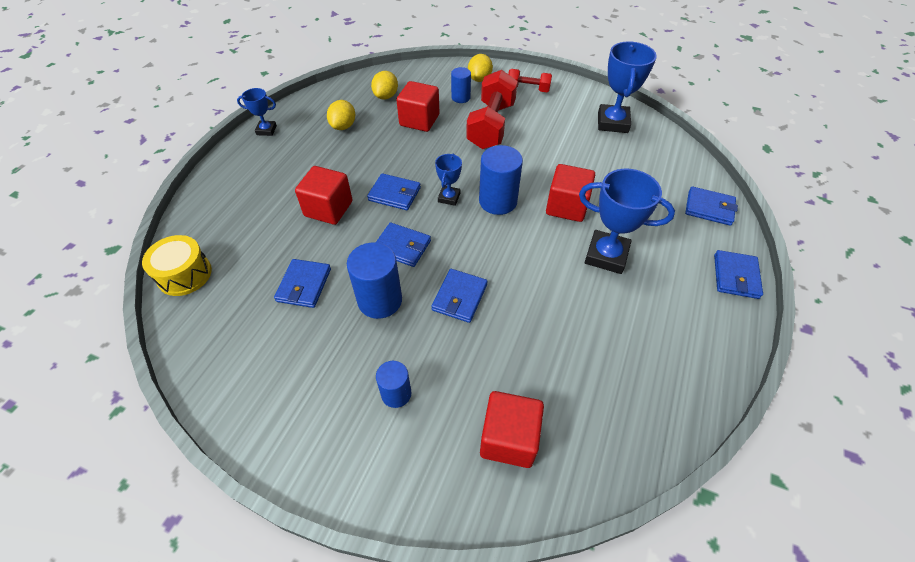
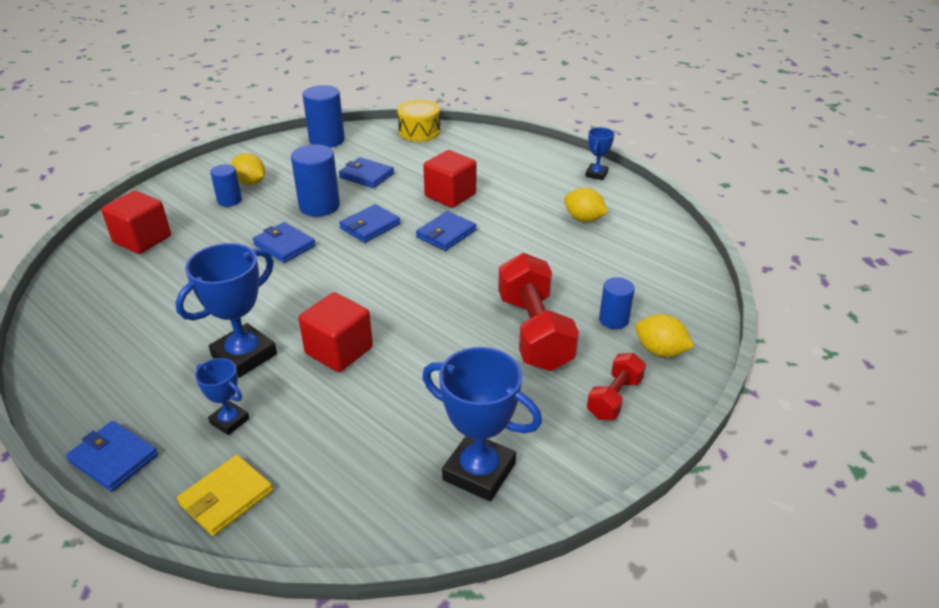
camera: 110 degrees right, 15 degrees down
yellow lemon [371,71,398,100] -> yellow lemon moved to [231,153,265,185]
red cube [396,81,440,132] -> none
blue trophy [435,153,462,206] -> blue trophy moved to [195,358,250,435]
red dumbbell [466,70,518,149] -> red dumbbell turned 45 degrees clockwise [498,253,579,371]
blue cylinder [479,145,523,215] -> blue cylinder moved to [303,85,345,148]
blue wallet [685,186,738,226] -> yellow wallet [177,455,273,536]

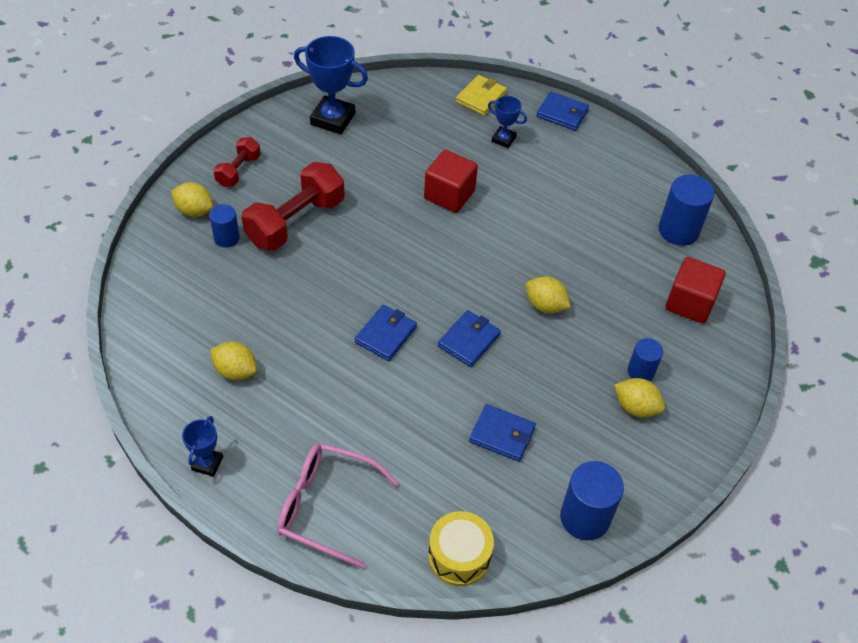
camera: 170 degrees right, 15 degrees up
blue trophy [175,243,277,378] -> none
blue wallet [253,222,316,263] -> yellow lemon [526,277,571,313]
blue cylinder [291,144,340,217] -> blue cylinder moved to [658,175,714,246]
red cube [423,150,476,208] -> none
red dumbbell [498,253,579,371] -> red dumbbell turned 60 degrees clockwise [241,162,345,251]
none -> pink glasses [277,443,399,569]

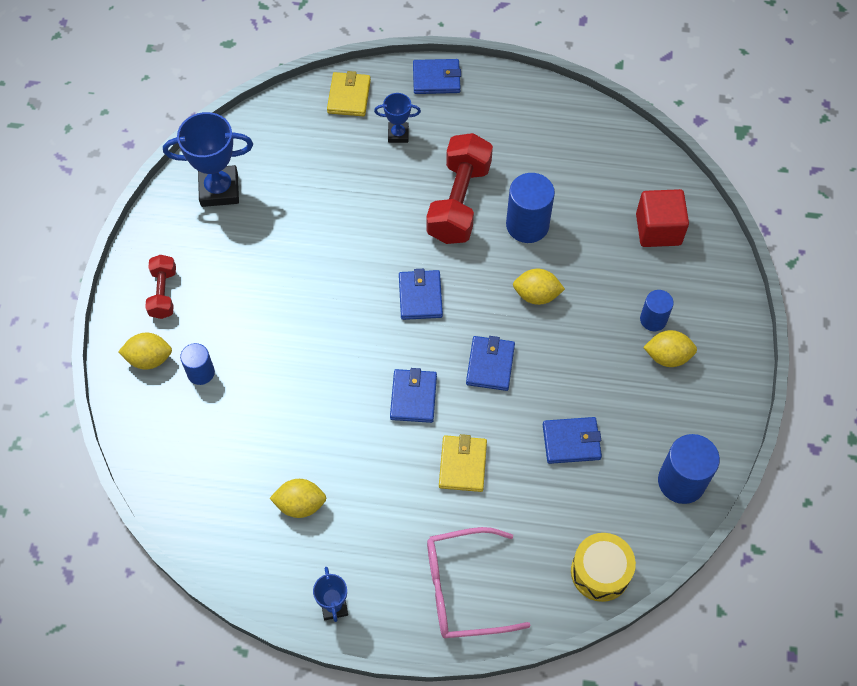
camera: 25 degrees left, 10 degrees up
red dumbbell [241,162,345,251] -> red dumbbell moved to [426,133,493,244]
red cube [424,150,478,213] -> none
blue cylinder [658,175,714,246] -> blue cylinder moved to [506,173,555,243]
none -> blue wallet [399,269,443,320]
none -> yellow wallet [439,434,487,492]

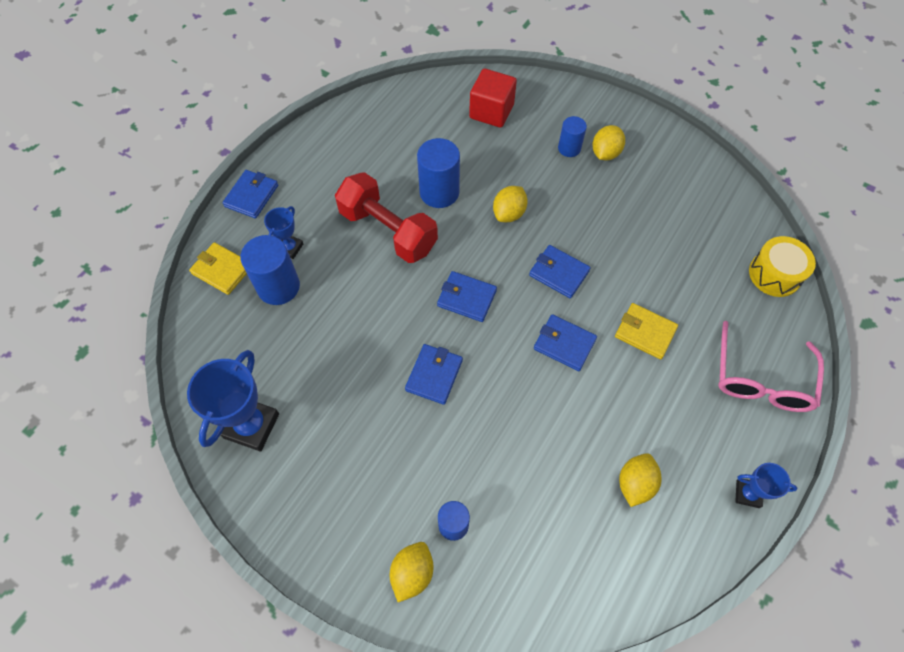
camera: 65 degrees left, 0 degrees up
red dumbbell [145,254,176,319] -> none
blue wallet [543,417,602,464] -> blue wallet moved to [405,344,463,405]
blue cylinder [658,434,720,504] -> blue cylinder moved to [240,235,300,305]

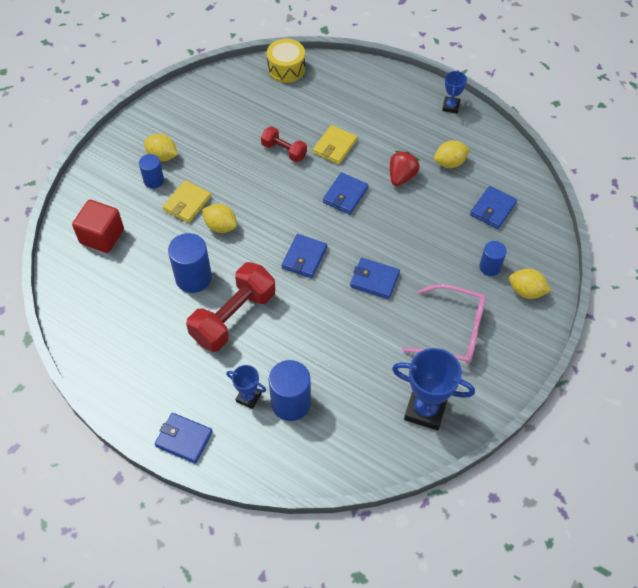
camera: 90 degrees left, 5 degrees down
yellow wallet [189,242,247,295] -> yellow wallet moved to [163,180,211,223]
blue wallet [529,245,591,298] -> blue wallet moved to [470,186,517,229]
yellow lemon [619,453,661,507] -> yellow lemon turned 45 degrees counterclockwise [434,140,470,168]
pink glasses [718,321,824,412] -> pink glasses moved to [402,284,486,364]
none -> red dumbbell [261,126,307,162]
none -> red strawberry [390,151,420,186]

